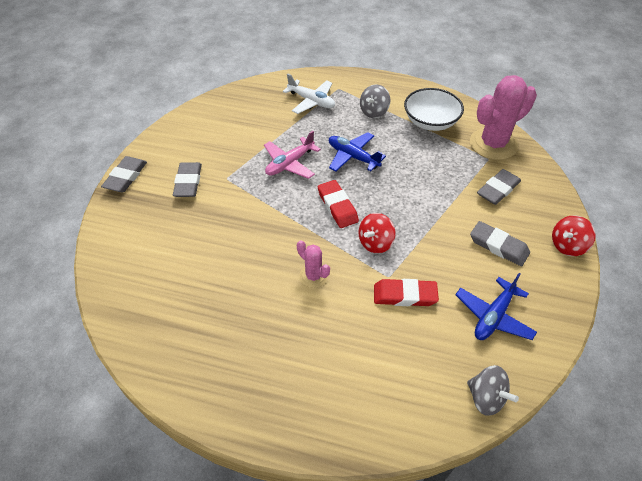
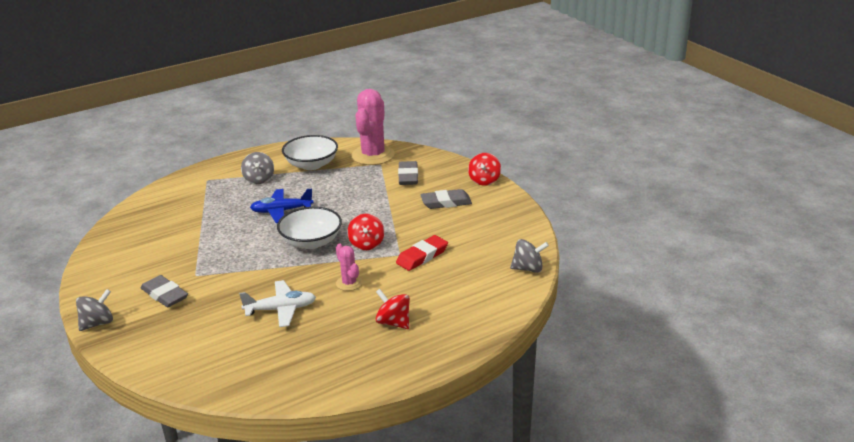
camera: 45 degrees left, 20 degrees down
grey eraser [101,156,147,192] -> grey spinning top [76,289,113,331]
pink plane [264,131,321,179] -> none
white plane [283,74,335,114] -> white plane moved to [239,280,316,327]
pink cactus [297,240,330,288] -> pink cactus turned 60 degrees clockwise [336,243,363,291]
red eraser [318,180,359,228] -> white bowl [277,207,342,249]
blue plane [455,273,537,340] -> none
none -> red spinning top [376,289,410,329]

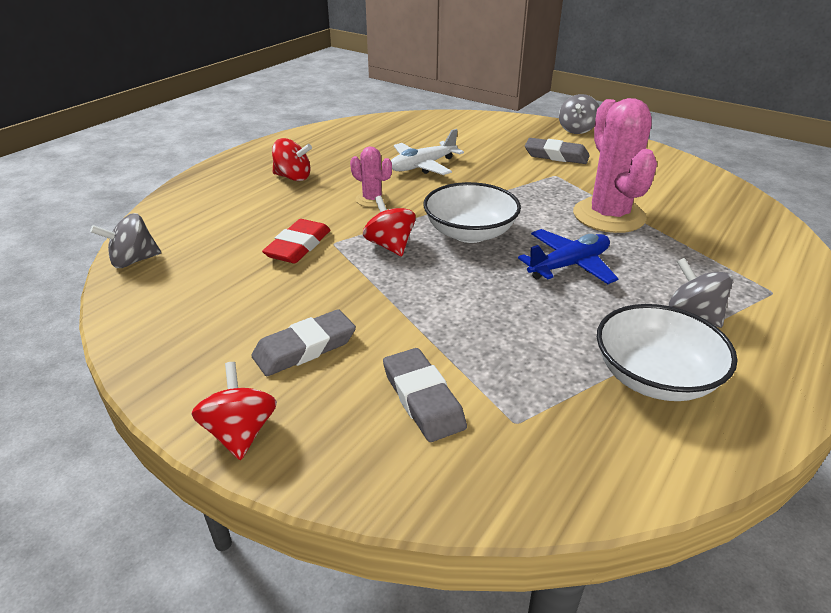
camera: 155 degrees right, 5 degrees up
pink cactus [352,89,395,165] -> pink cactus moved to [573,98,657,233]

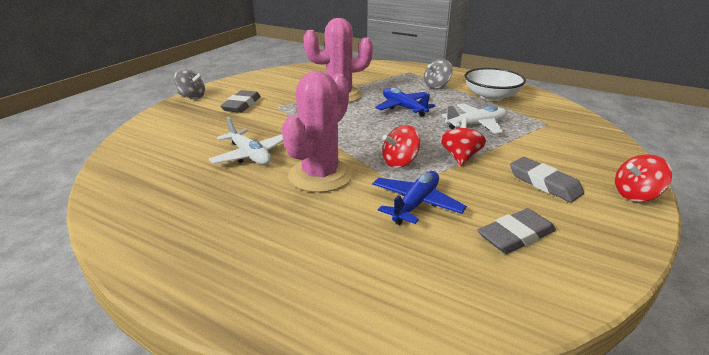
camera: 95 degrees left, 5 degrees down
grey spinning top [90,213,161,268] -> none
red eraser [262,219,331,263] -> blue plane [372,171,467,225]
red spinning top [272,138,312,181] -> red spinning top moved to [441,117,486,166]
pink cactus [350,146,392,207] -> pink cactus [282,71,353,193], size x2.03
grey eraser [383,348,467,442] -> grey eraser moved to [477,208,556,254]
white bowl [423,182,521,243] -> none
none -> white plane [442,103,507,134]

